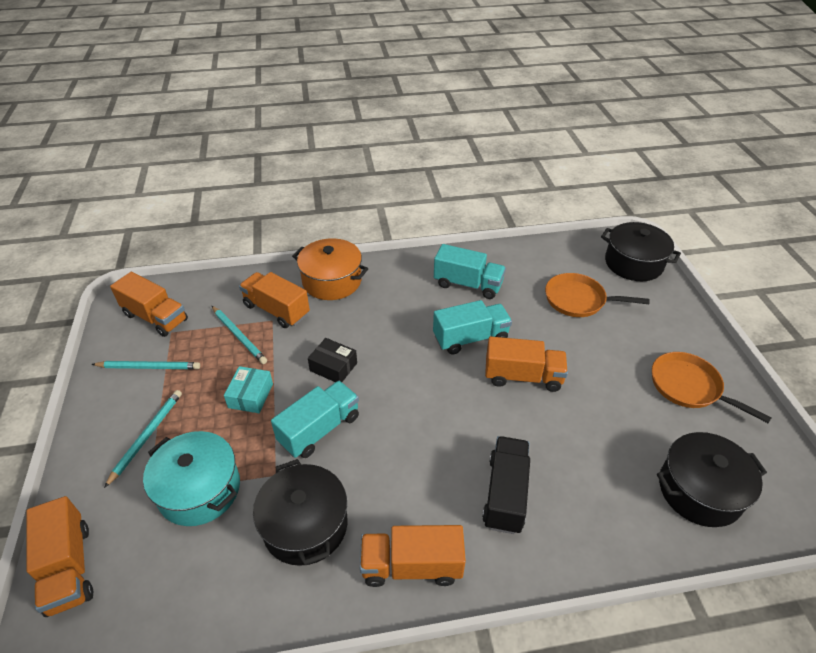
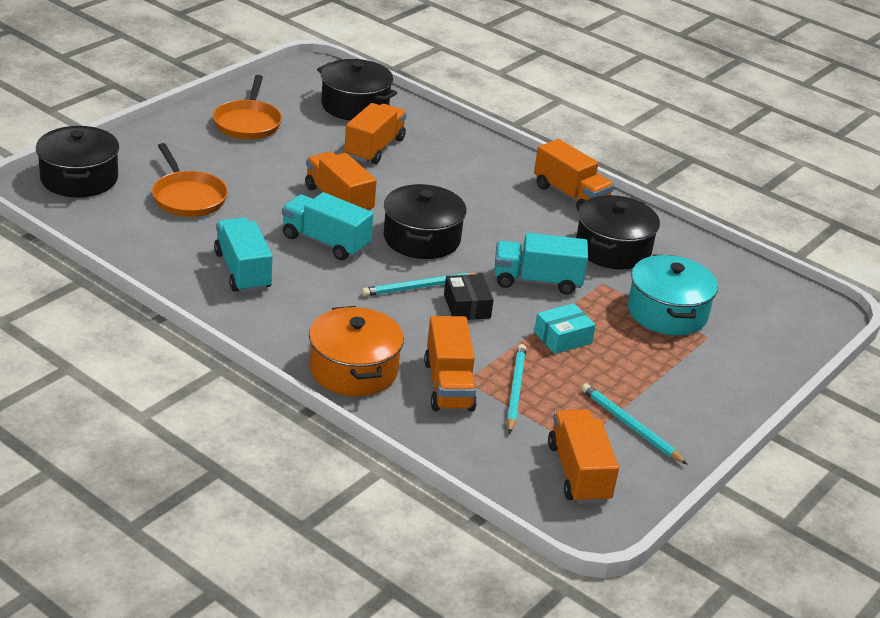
camera: 135 degrees left, 10 degrees down
orange truck [26,496,93,617] -> orange truck moved to [344,103,407,164]
turquoise pencil [104,390,182,488] -> turquoise pencil moved to [362,272,480,297]
black truck [482,436,530,534] -> none
none -> black pot [383,184,466,259]

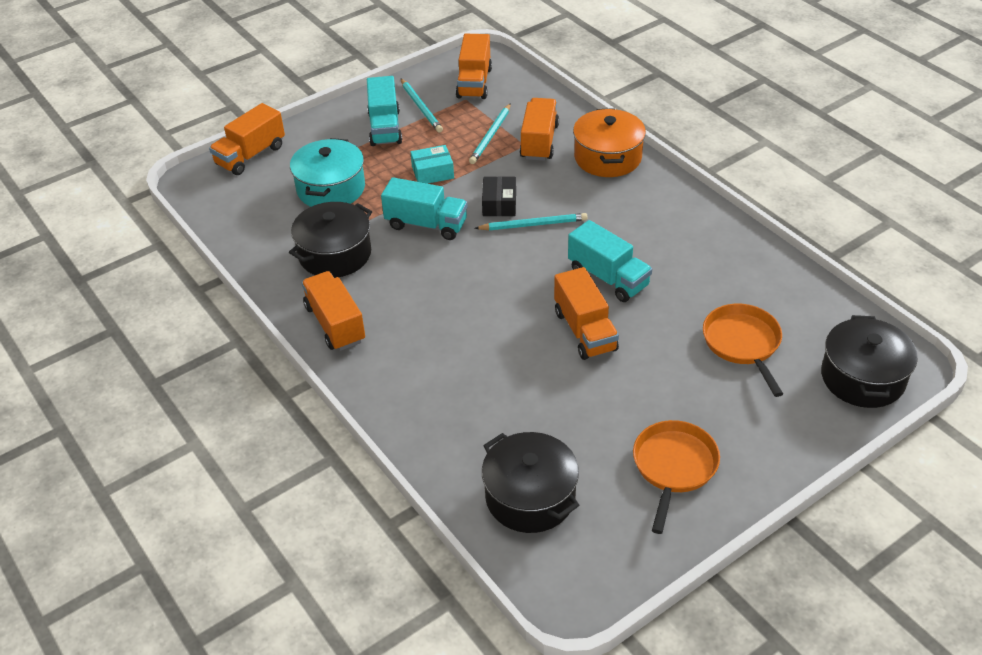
camera: 160 degrees left, 10 degrees up
turquoise truck [214,217,273,293] -> turquoise truck moved to [367,76,402,146]
orange truck [344,103,407,164] -> orange truck moved to [209,103,285,175]
black pot [383,184,466,259] -> none

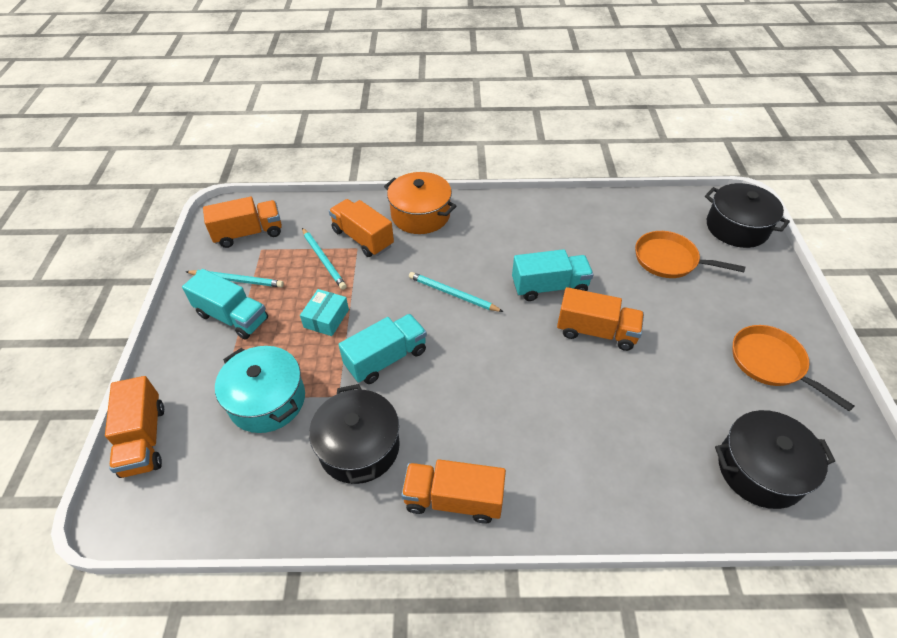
camera: 55 degrees left, 5 degrees up
orange truck [456,34,492,99] -> orange truck turned 60 degrees counterclockwise [203,197,282,248]
turquoise pencil [474,213,588,230] -> turquoise pencil turned 90 degrees counterclockwise [409,272,503,312]
black box [482,177,516,216] -> none

